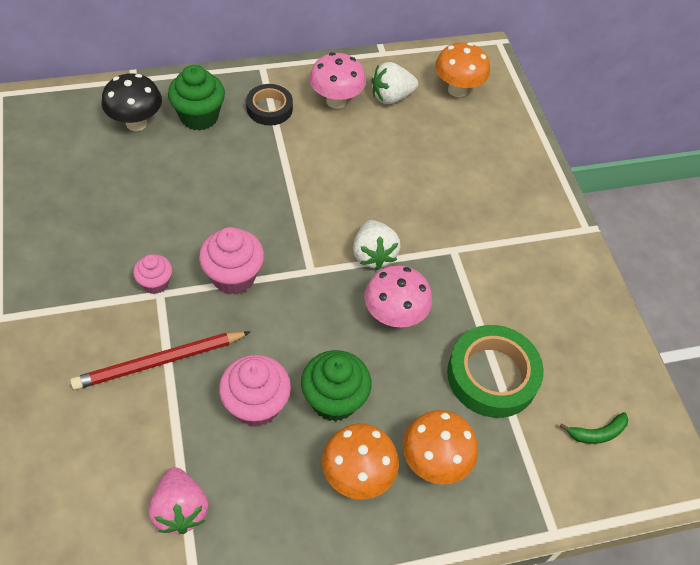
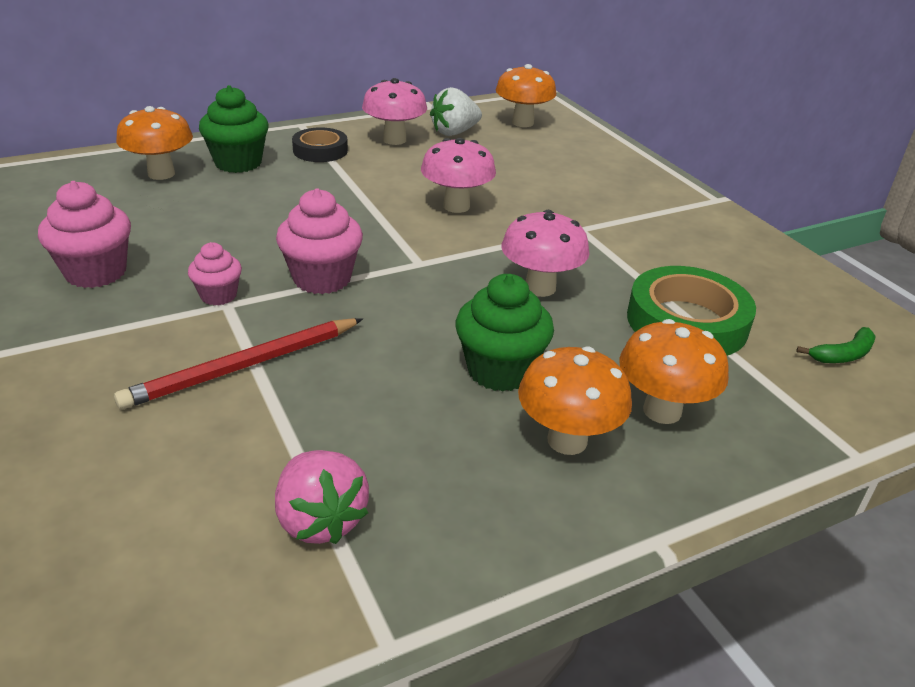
camera: 10 degrees left, 20 degrees down
black mushroom [101,73,162,131] -> orange mushroom [116,106,193,180]
pink cupcake [219,355,291,427] -> pink cupcake moved to [38,181,131,288]
white strawberry [353,220,401,270] -> none
none -> pink mushroom [421,138,496,213]

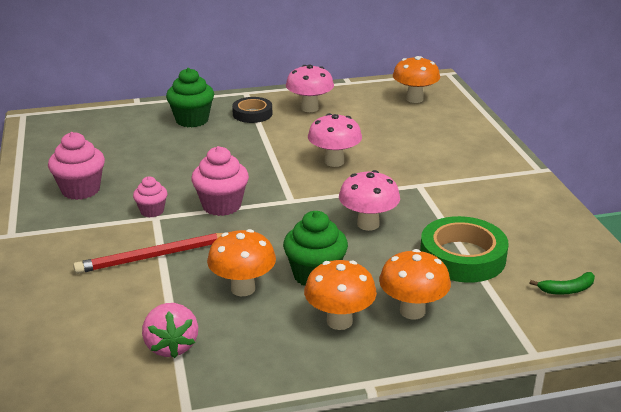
camera: 15 degrees right, 5 degrees down
orange mushroom [116,106,193,180] -> orange mushroom moved to [207,229,276,296]
white strawberry [430,87,482,136] -> none

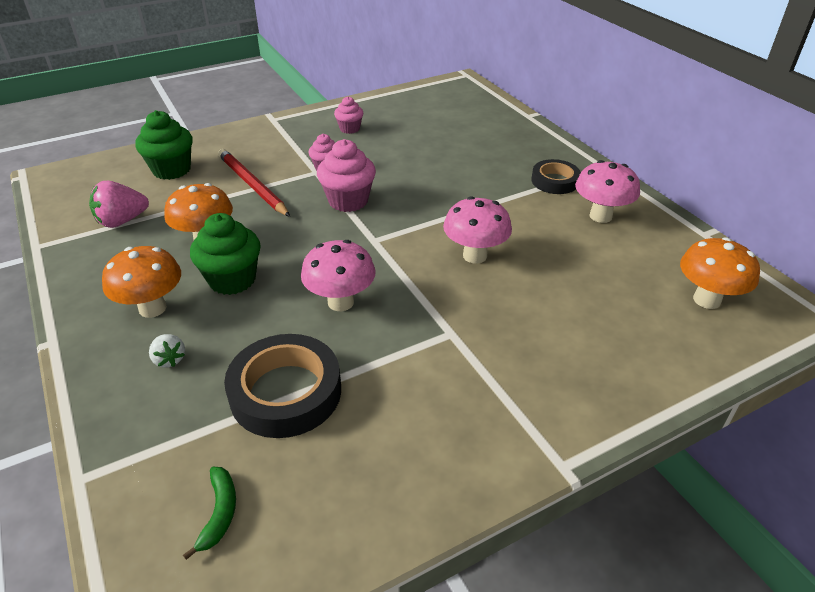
camera: 75 degrees right, 10 degrees up
pink cupcake [48,132,105,200] -> pink cupcake [334,96,363,134], size x0.59
green cupcake [166,68,214,127] -> green cupcake moved to [135,110,193,180]
orange mushroom [379,249,451,319] -> white strawberry [149,334,185,367]
green tape [420,216,509,283] -> black tape [224,334,341,438]
green banana [529,272,595,295] -> green banana turned 150 degrees counterclockwise [183,467,236,560]

